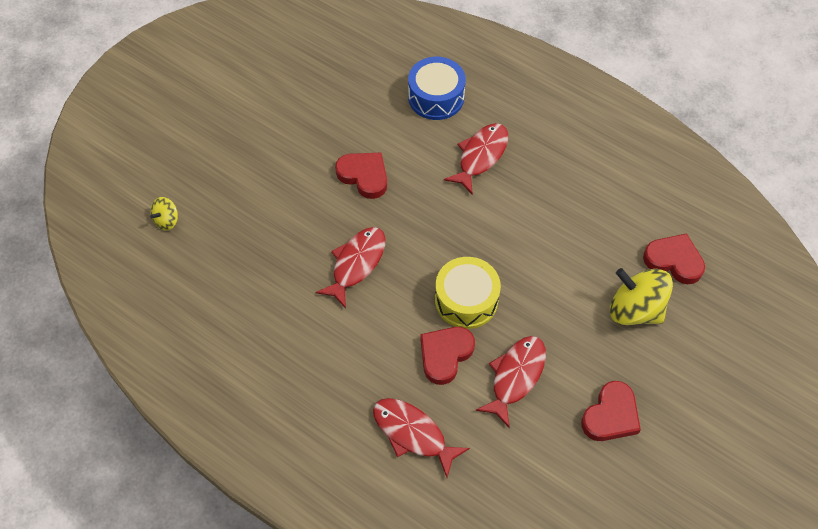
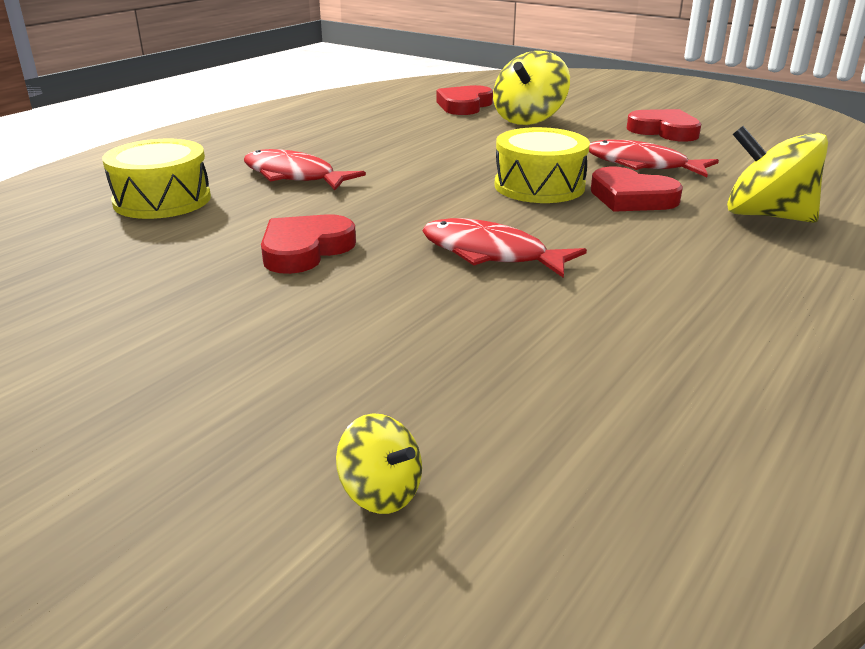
camera: 90 degrees left, 30 degrees down
red fish [373,398,470,478] -> yellow spinning top [727,126,828,223]
blue drum [408,57,466,120] -> yellow drum [102,139,211,219]

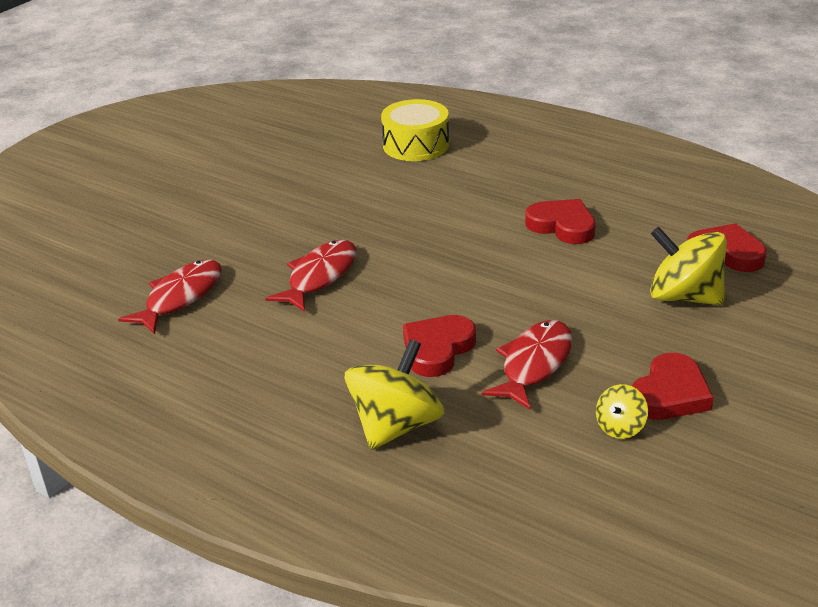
camera: 90 degrees right, 5 degrees up
red fish [244,149,366,190] -> red fish moved to [118,259,222,334]
red heart [261,214,356,274] -> red heart moved to [525,199,596,244]
yellow spinning top [336,413,422,514] -> yellow spinning top moved to [596,384,648,439]
yellow drum [495,127,590,203] -> none

